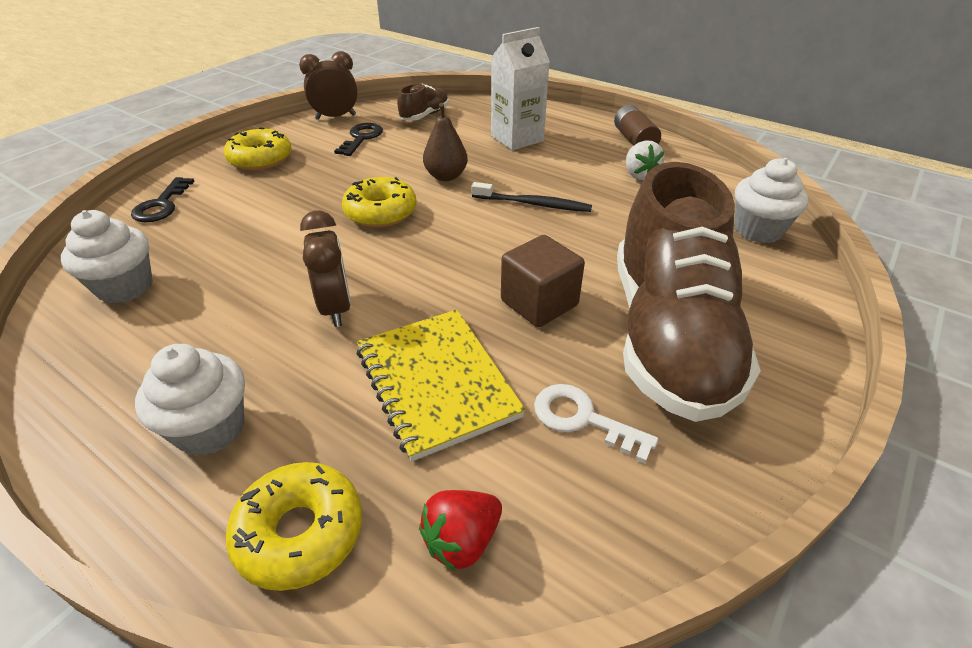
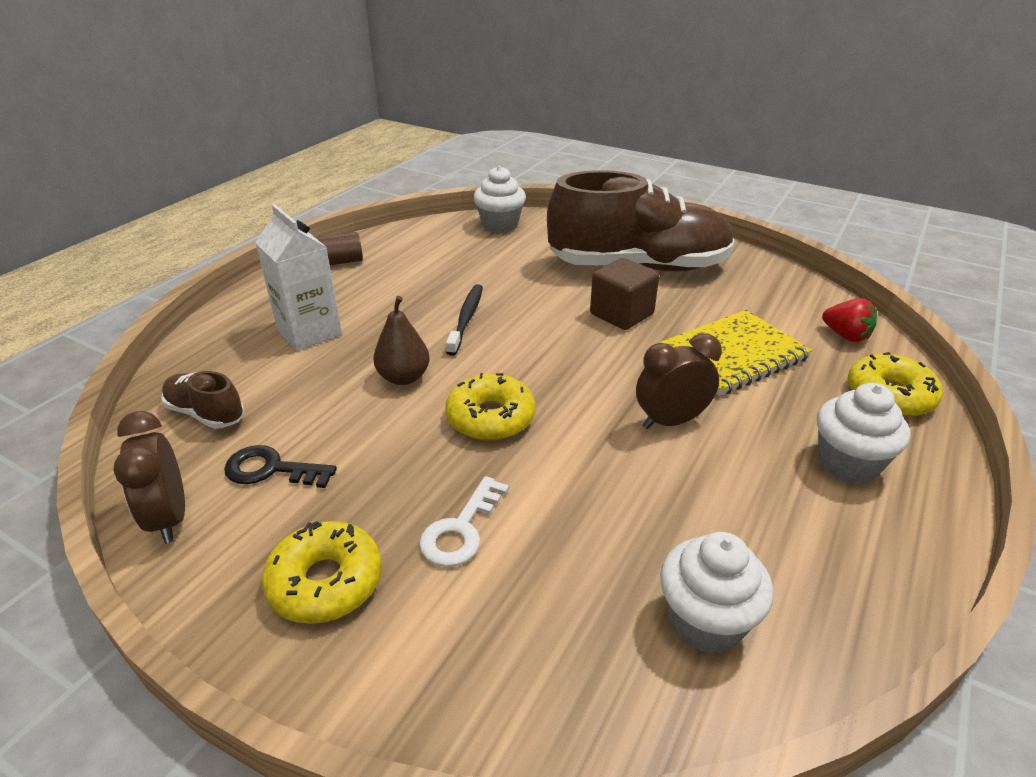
camera: 95 degrees left, 5 degrees down
black key [131,177,195,222] -> none
white key [534,384,658,463] -> white key moved to [419,476,509,567]
white strawberry [626,140,664,180] -> none

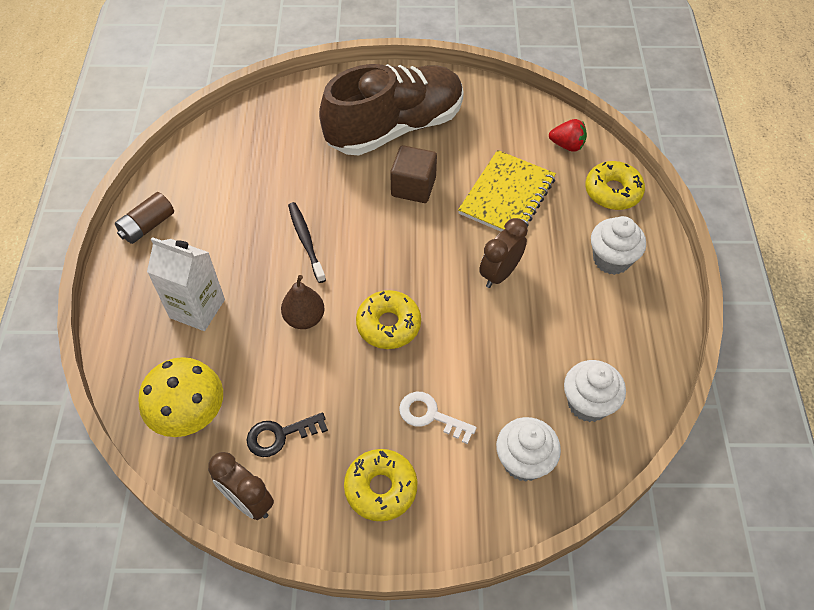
camera: 30 degrees left, 20 degrees up
brown shoe [161,371,244,429] -> yellow mushroom [138,357,223,437]
white key [419,476,509,567] -> white key turned 120 degrees clockwise [399,392,477,444]
white cupcake [473,166,526,233] -> white cupcake moved to [496,417,561,482]

